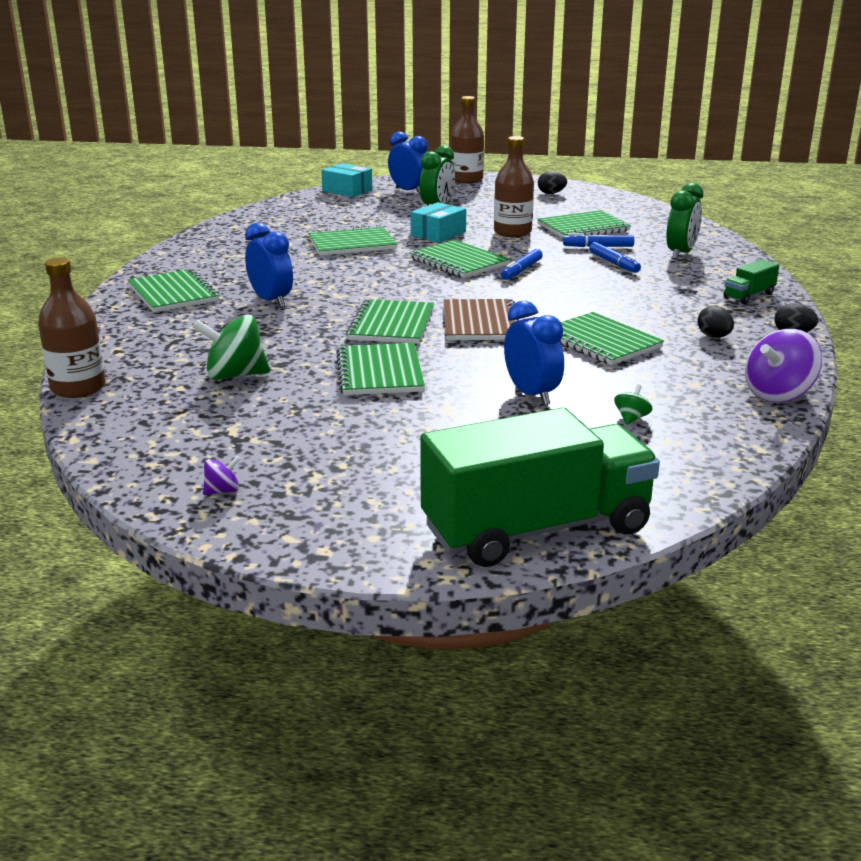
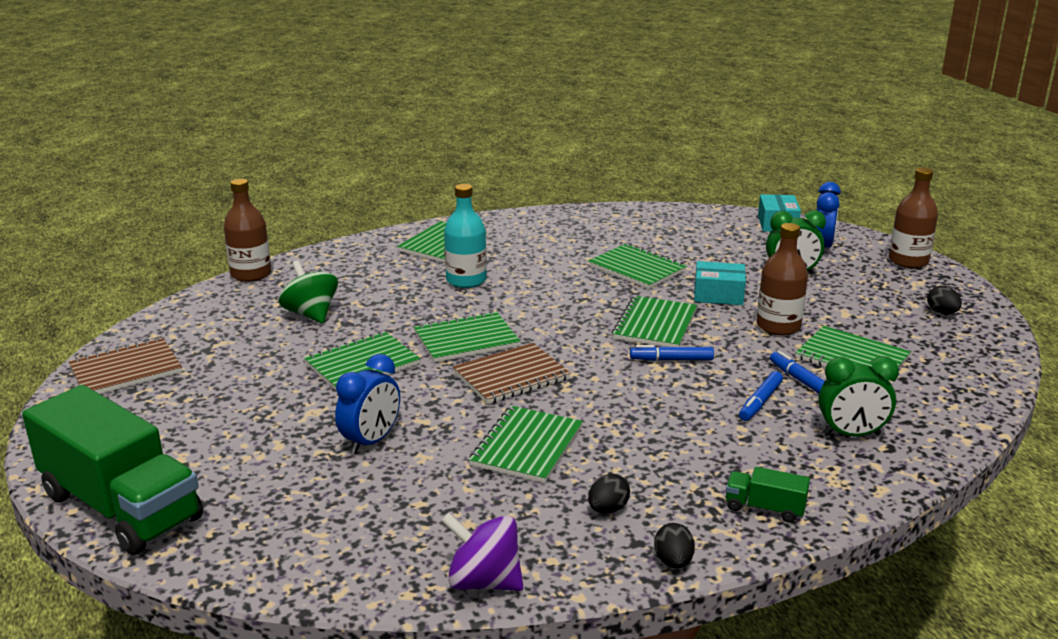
camera: 60 degrees right, 0 degrees up
purple spinning top [203,456,241,495] -> brown notebook [68,337,182,394]
blue clock [245,223,293,308] -> turquoise bottle [444,184,487,288]
green spinning top [614,384,652,425] -> none

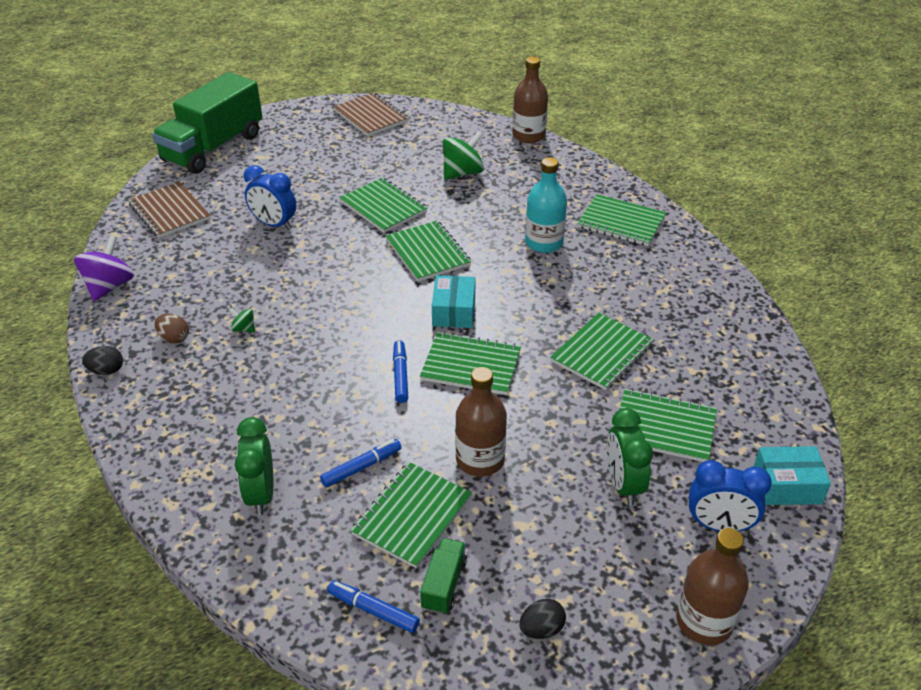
camera: 85 degrees right, 15 degrees up
brown notebook [453,343,571,404] -> brown notebook moved to [128,182,211,238]
green notebook [469,406,583,483] -> green notebook moved to [619,389,717,462]
black egg [588,474,630,514] -> brown egg [155,314,189,343]
turquoise box [694,261,746,305] -> turquoise box moved to [432,275,476,328]
green truck [726,467,810,523] -> green truck moved to [420,538,467,614]
blue marker [739,371,783,421] -> blue marker moved to [327,580,420,633]
none -> green spinning top [229,308,255,333]

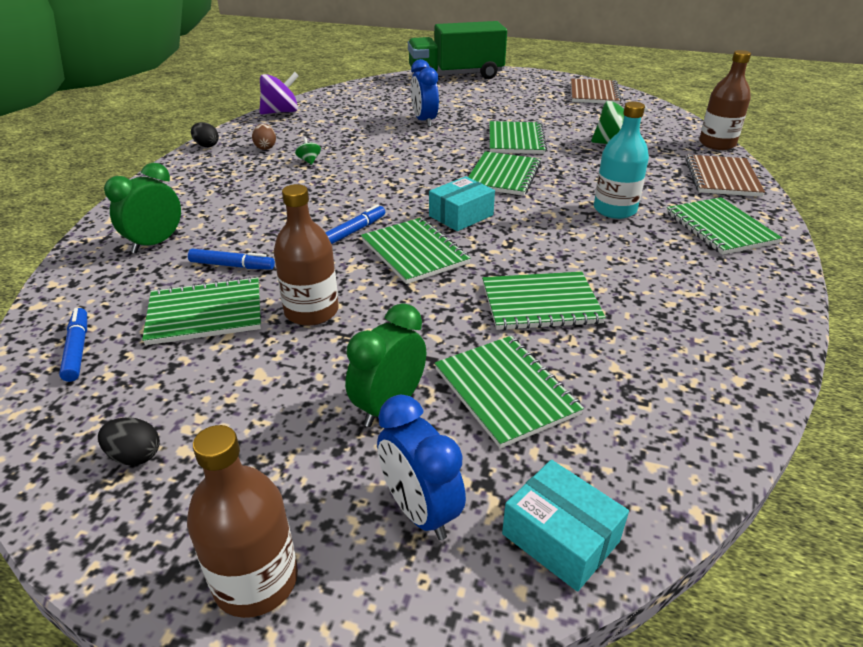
camera: 45 degrees right, 5 degrees down
brown notebook [128,182,211,238] -> brown notebook moved to [686,155,765,197]
green truck [420,538,467,614] -> none

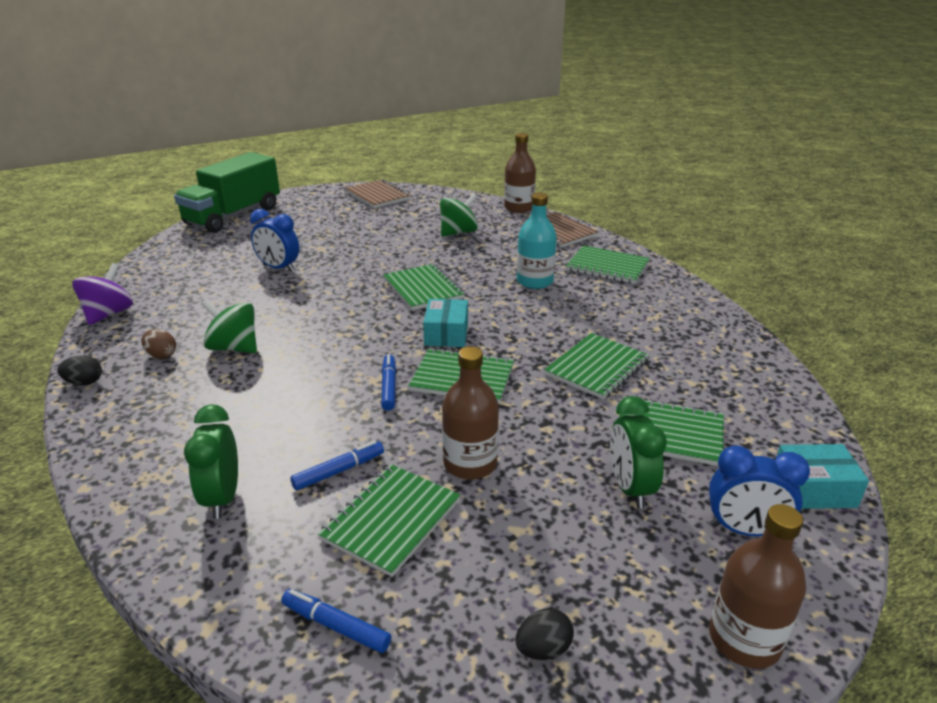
camera: 45 degrees left, 5 degrees down
green spinning top [295,137,321,165] -> green spinning top [201,299,257,353], size x2.10
green notebook [489,121,547,154] -> none

